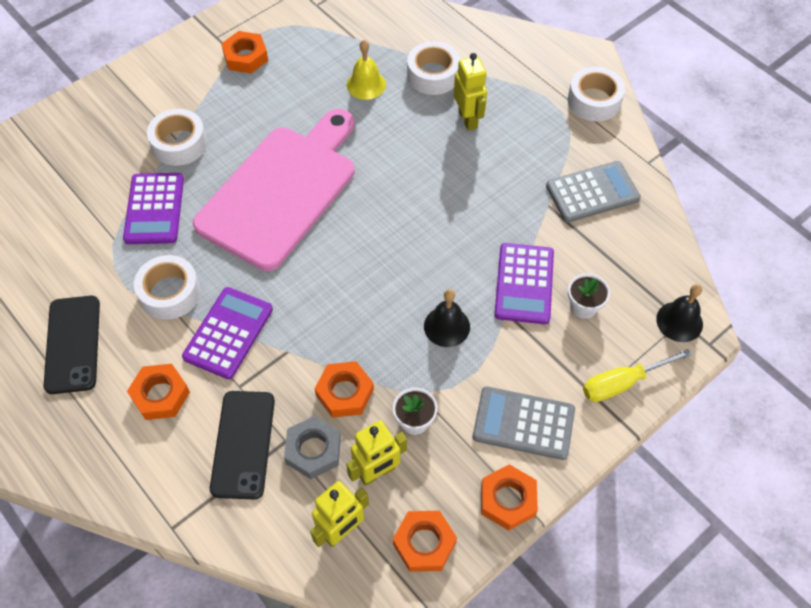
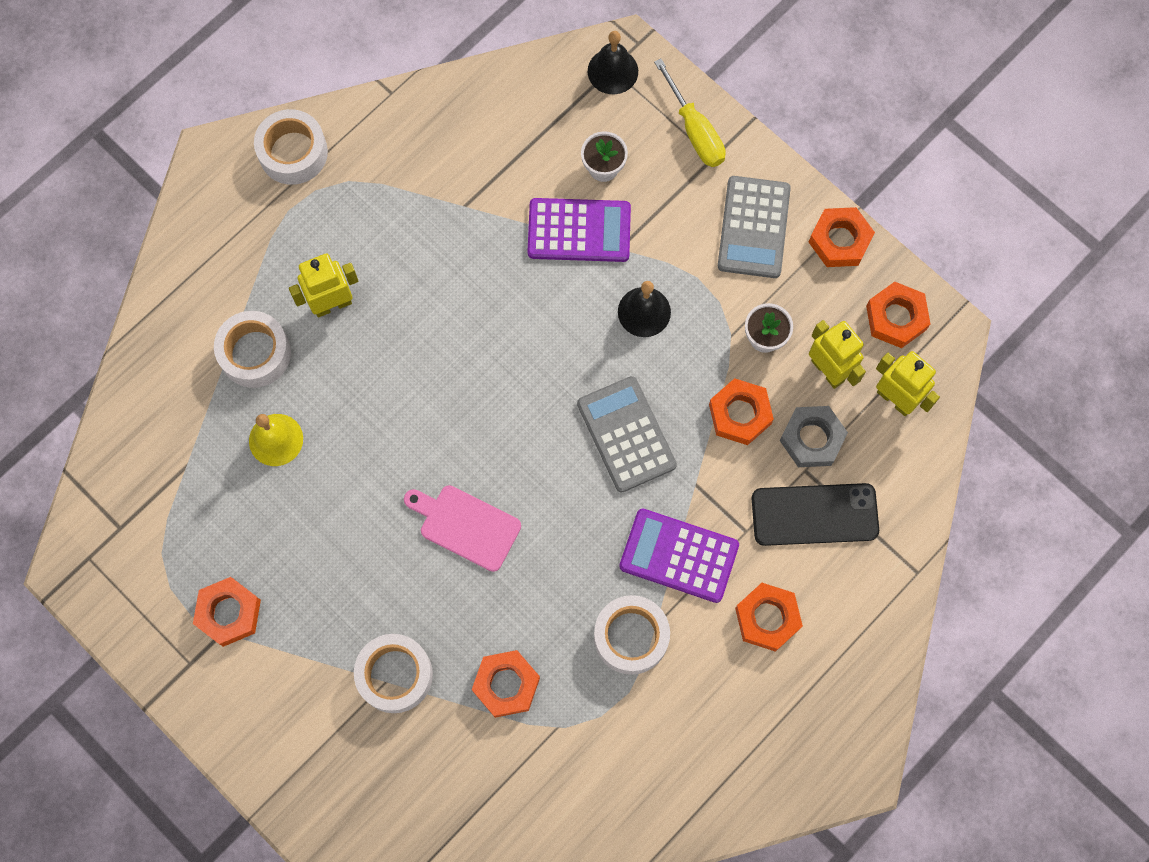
camera: 95 degrees left, 15 degrees up
black phone [44,296,100,394] -> none
purple calculator [123,173,184,244] -> orange nut [472,650,540,718]
pink cutting board [193,109,354,271] -> pink cutting board [404,485,521,572], size x0.45
grey calculator [546,161,641,222] -> grey calculator moved to [577,376,677,493]

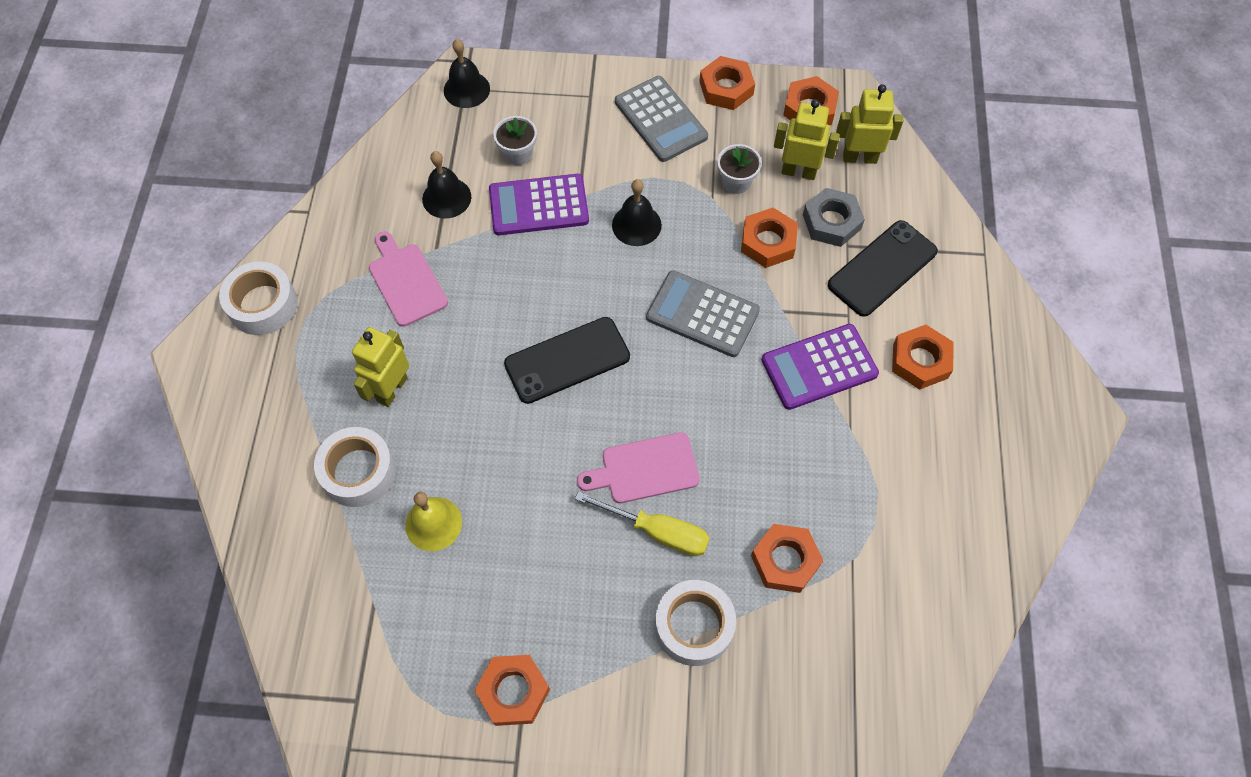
camera: 40 degrees left, 10 degrees down
purple calculator [528,198,631,262] -> purple calculator turned 150 degrees counterclockwise [489,174,589,235]
white tape [594,595,670,675] -> none
yellow screwdriver [654,59,726,167] -> yellow screwdriver moved to [575,491,710,556]
none -> pink cutting board [369,232,448,327]
none -> black bell [422,151,471,219]
none -> black phone [504,317,630,404]

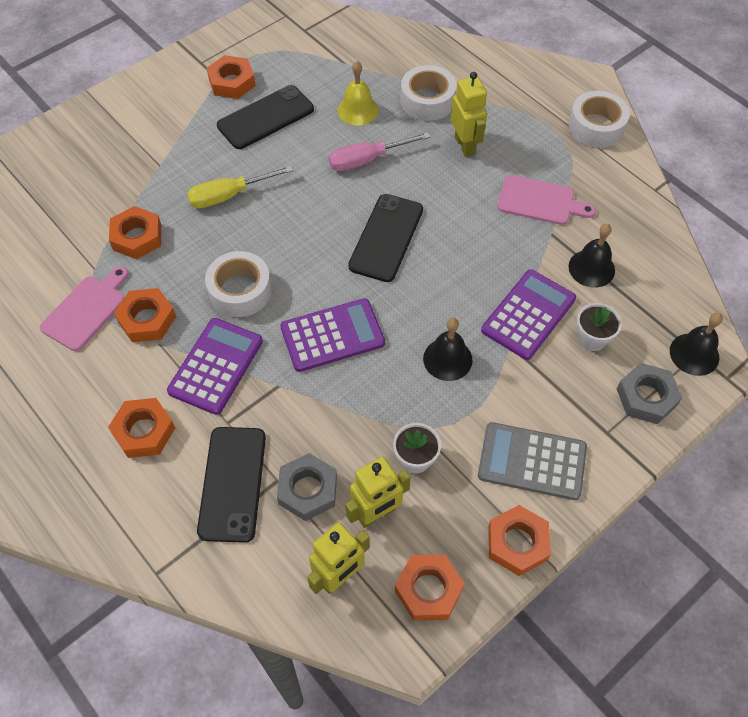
camera: 135 degrees right, 5 degrees down
pink cutting board [577,432,700,503] -> pink cutting board moved to [40,266,129,351]
grey calculator [646,270,760,357] -> purple calculator [280,298,385,372]
white tape [655,580,736,666] -> white tape moved to [205,251,272,317]
orange nut [741,208,798,268] -> orange nut moved to [114,288,176,342]
none -> black phone [217,85,314,149]
none -> pink screwdriver [328,132,430,171]
none -> grey nut [617,363,683,424]

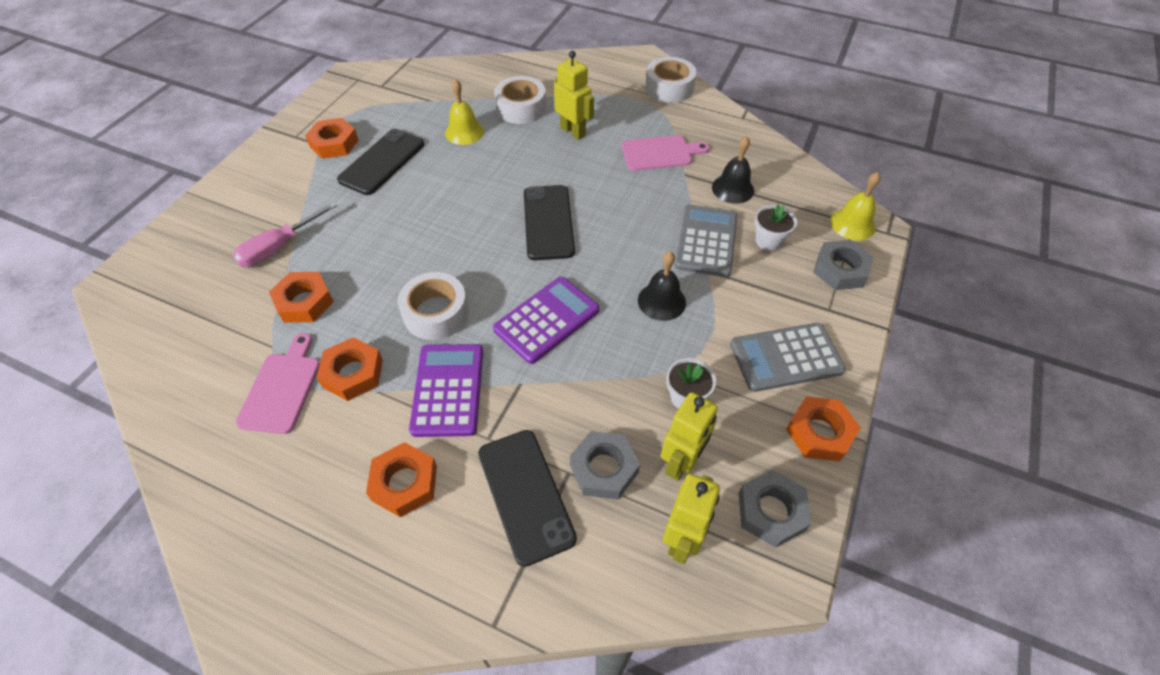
camera: 25 degrees left, 5 degrees down
yellow screwdriver [187,166,294,208] -> none
pink screwdriver [328,132,430,171] -> pink screwdriver moved to [232,202,338,267]
orange nut [395,555,465,620] -> grey nut [739,470,812,548]
purple calculator [481,269,576,360] -> grey calculator [675,205,737,277]
black bell [670,313,723,376] -> yellow bell [830,172,881,240]

